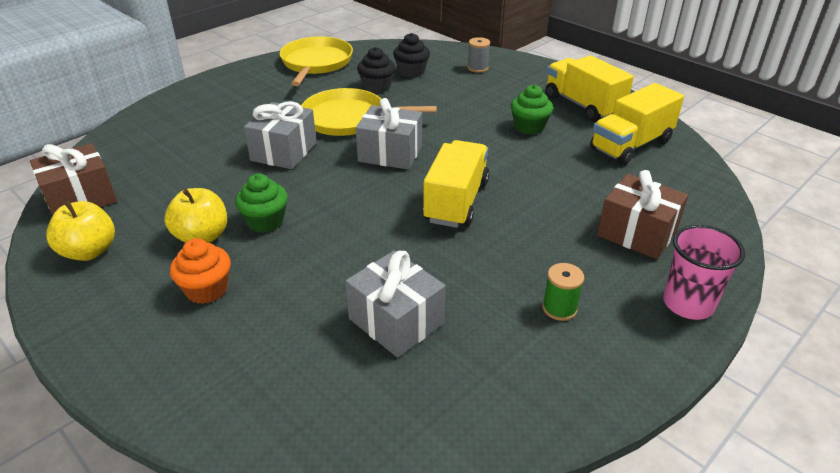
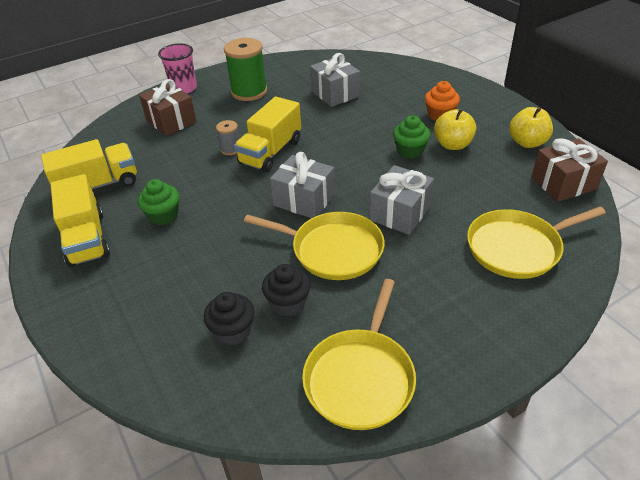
camera: 165 degrees left, 5 degrees up
grey spool [468,37,490,73] -> grey spool moved to [216,120,239,155]
green spool [542,263,584,321] -> green spool [224,38,268,101], size x1.99
none -> yellow pan [467,207,606,279]

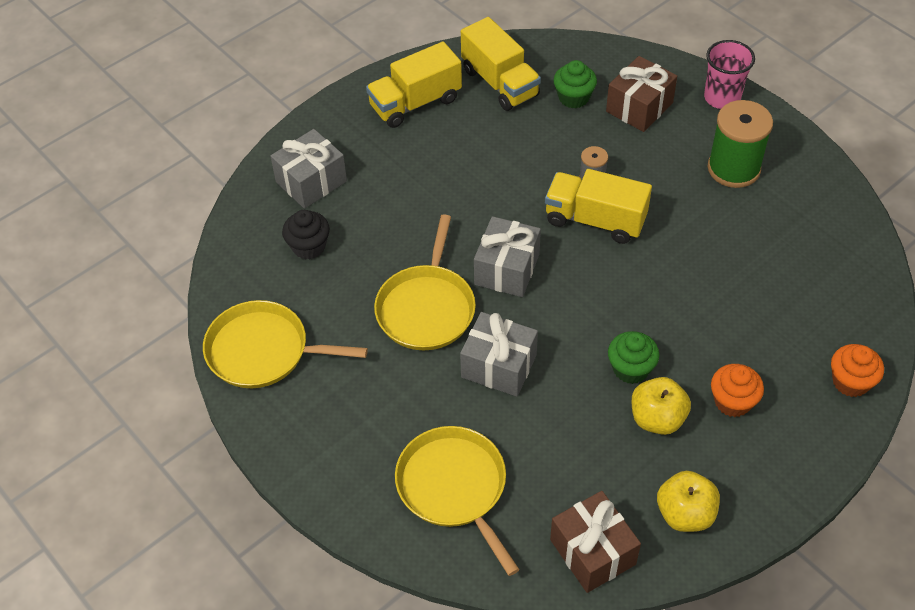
camera: 80 degrees right, 10 degrees up
green cupcake [138,179,180,225] -> green cupcake moved to [553,60,597,108]
black cupcake [262,264,311,316] -> none
grey gift [310,53,360,107] -> grey gift moved to [270,129,347,209]
none -> orange cupcake [831,344,884,397]

